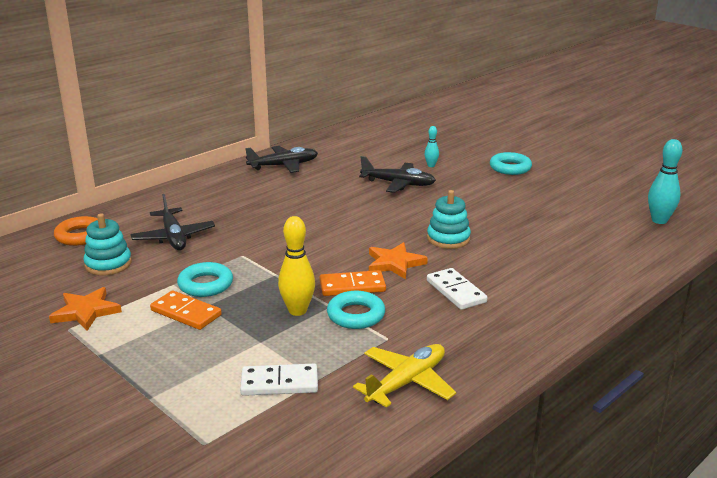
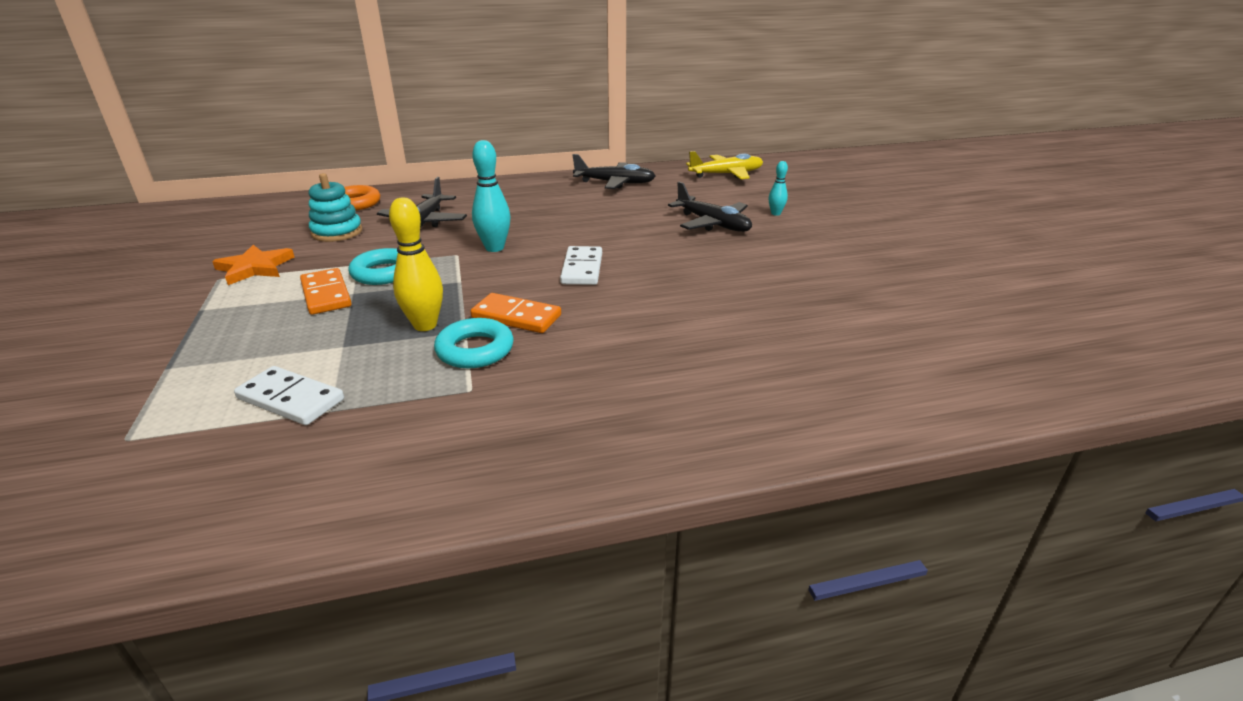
camera: 30 degrees right, 5 degrees up
yellow plane [353,344,456,408] -> yellow plane moved to [686,151,763,179]
orange star [369,242,428,279] -> none
turquoise stacking toy [427,190,471,249] -> none
white domino [427,268,487,310] -> white domino moved to [560,246,602,285]
turquoise ring [490,152,532,175] -> none
turquoise bowling pin [648,139,683,224] -> turquoise bowling pin moved to [472,140,510,252]

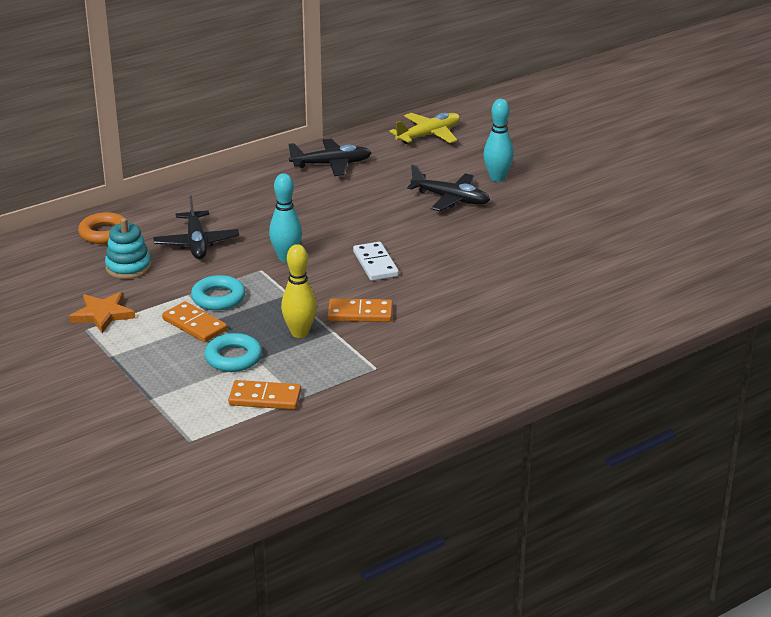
camera: 20 degrees left, 0 degrees up
white domino [234,366,344,425] -> orange domino [228,380,301,410]
turquoise ring [434,318,514,368] -> turquoise ring moved to [204,333,262,372]
turquoise bowling pin [769,161,788,216] -> turquoise bowling pin [483,99,514,182], size x1.79

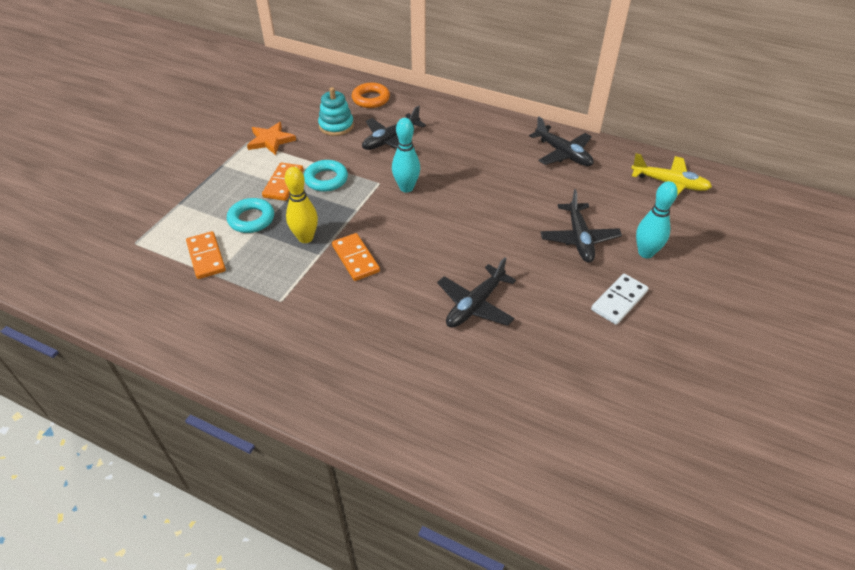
camera: 60 degrees right, 15 degrees up
white domino [353,242,399,281] -> white domino moved to [591,274,649,325]
none -> black plane [437,257,516,328]

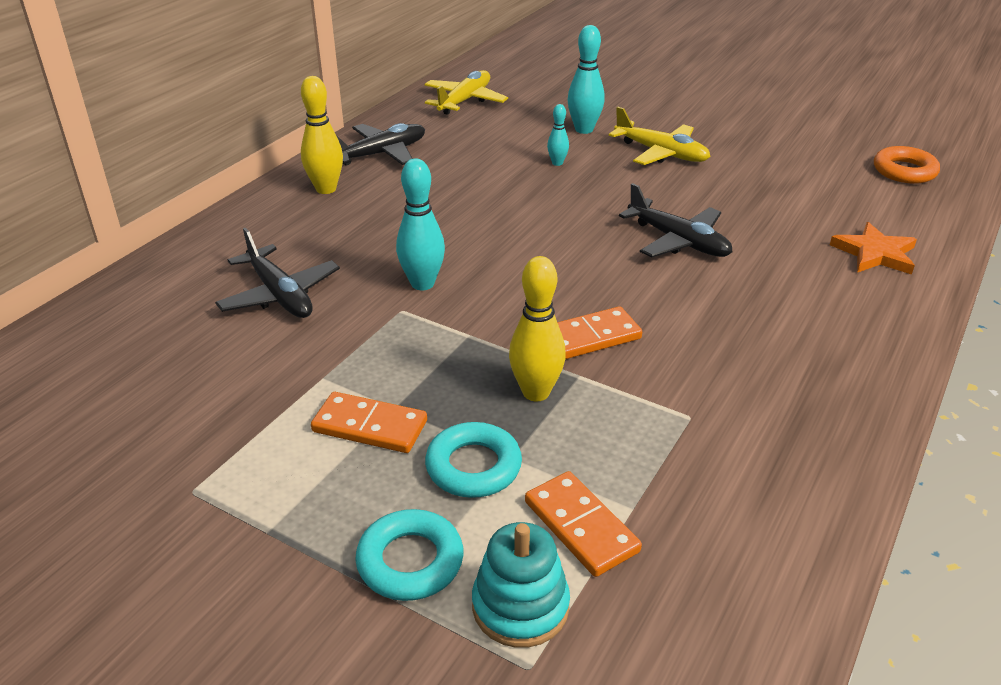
camera: 85 degrees left, 10 degrees down
orange domino [186,231,226,279] -> orange domino turned 75 degrees clockwise [525,471,642,577]
orange star [247,122,296,155] -> orange star moved to [830,222,917,275]
turquoise ring [304,160,348,192] -> turquoise ring moved to [355,509,464,601]
turquoise stacking toy [318,87,354,136] -> turquoise stacking toy moved to [472,522,570,648]
orange ring [352,83,390,108] -> orange ring moved to [874,146,940,184]
black plane [540,189,622,262] -> turquoise bowling pin [547,104,569,166]
white domino [591,274,649,325] -> yellow plane [608,107,711,165]
none -> yellow bowling pin [301,76,343,194]

